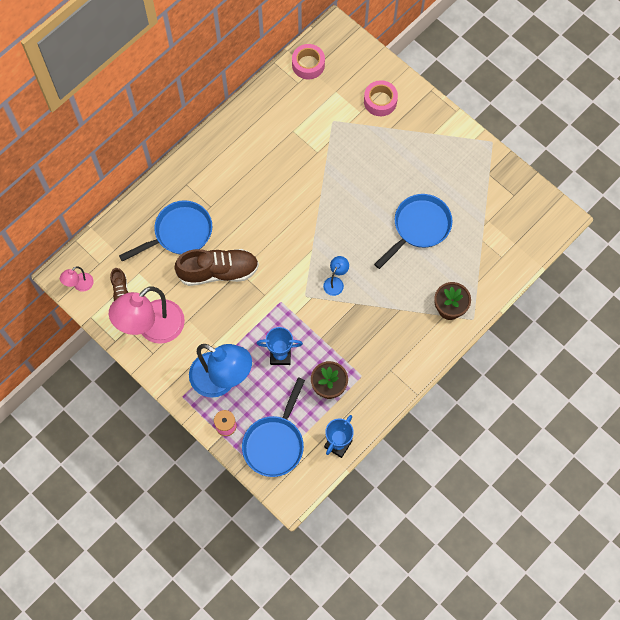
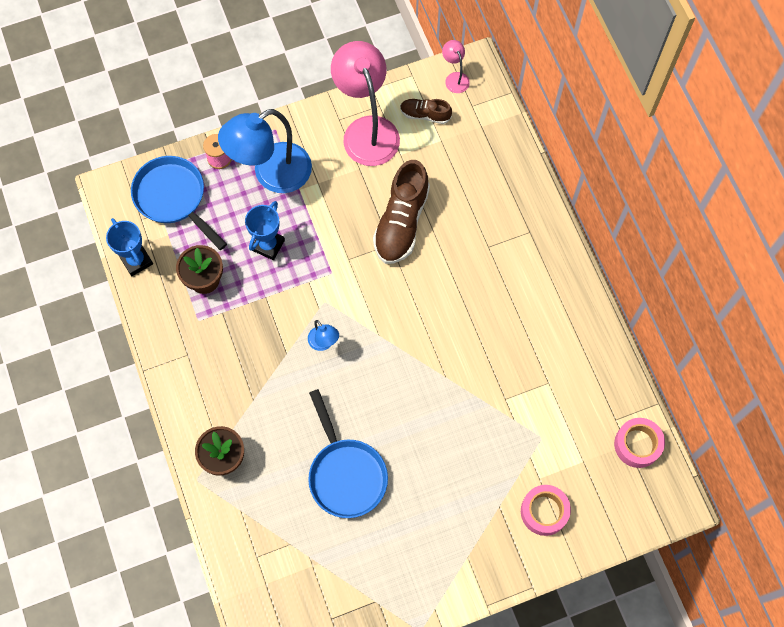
camera: 115 degrees right, 0 degrees up
blue pan [119,200,212,262] -> none

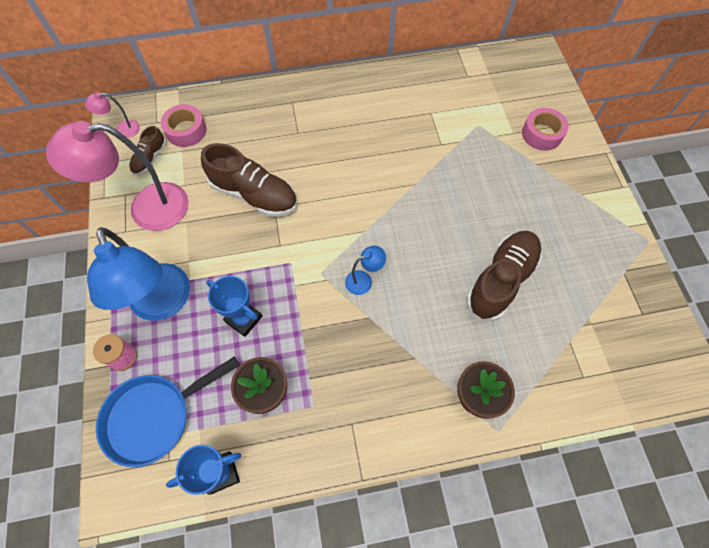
camera: 80 degrees left, 5 degrees down
blue pan [308,389,388,518] -> brown shoe [466,231,542,321]
pink tape [614,418,665,468] -> pink tape moved to [161,104,207,147]

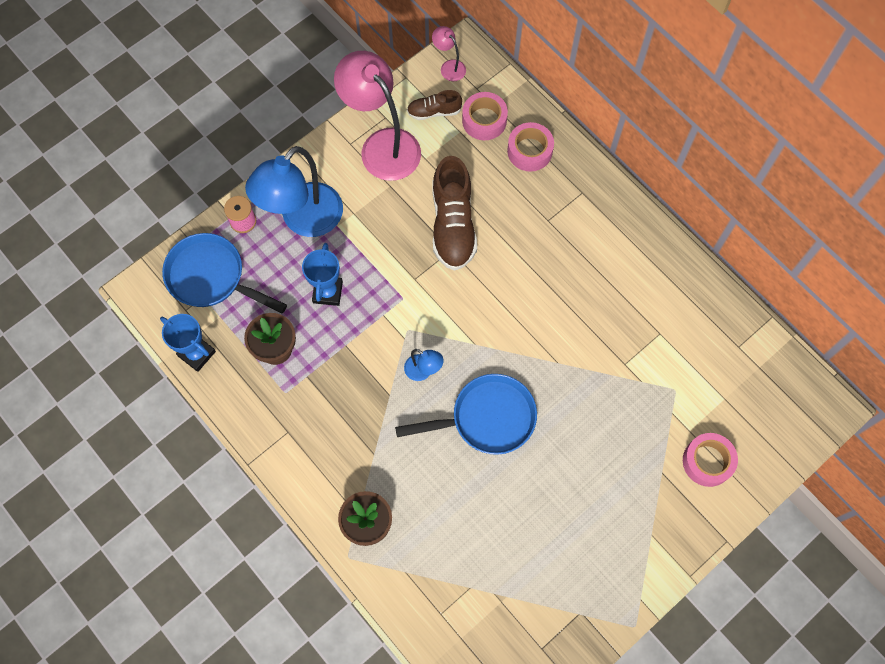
camera: 60 degrees right, 5 degrees up
brown shoe [466,231,542,321] -> none
none -> blue pan [395,374,537,455]
none -> pink tape [507,122,554,172]

